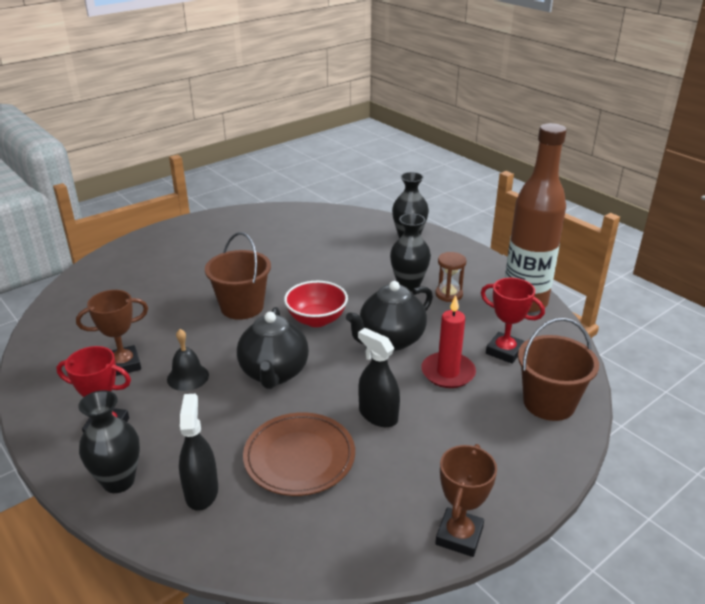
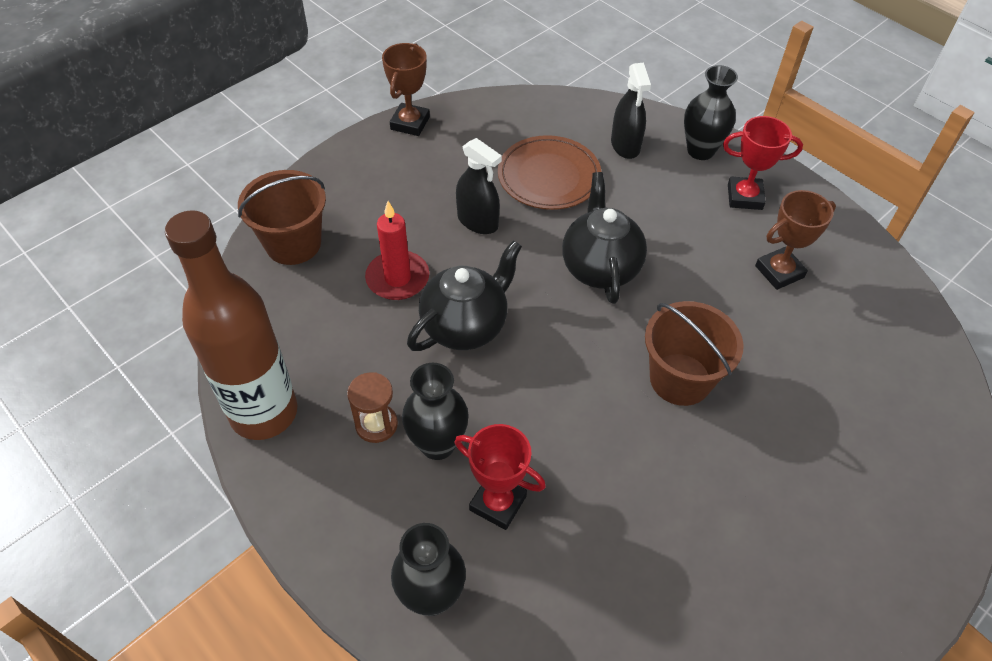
camera: 175 degrees right, 20 degrees up
black bell [167,329,209,391] -> none
red bowl [284,281,348,327] -> none
red trophy [481,278,545,364] -> red trophy moved to [455,424,546,530]

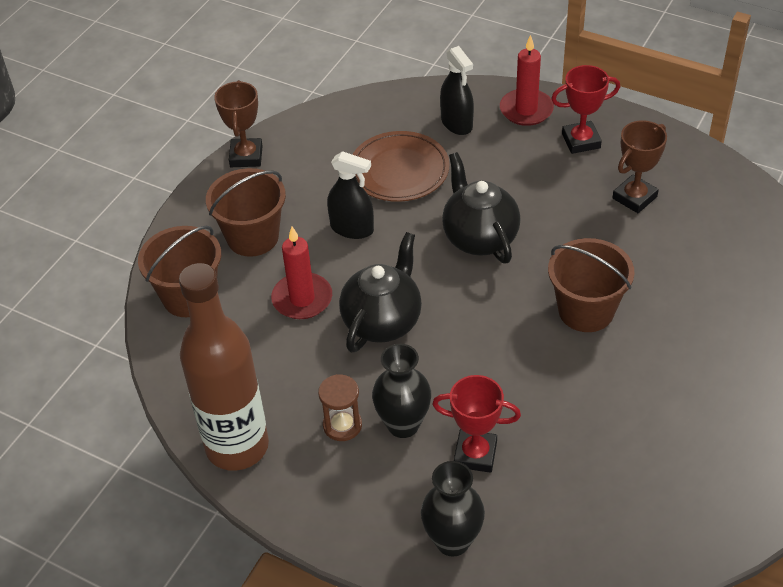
camera: 15 degrees left, 5 degrees down
black vase [684,65,738,160] -> red candle [500,35,554,126]
none -> brown bucket [206,168,286,257]

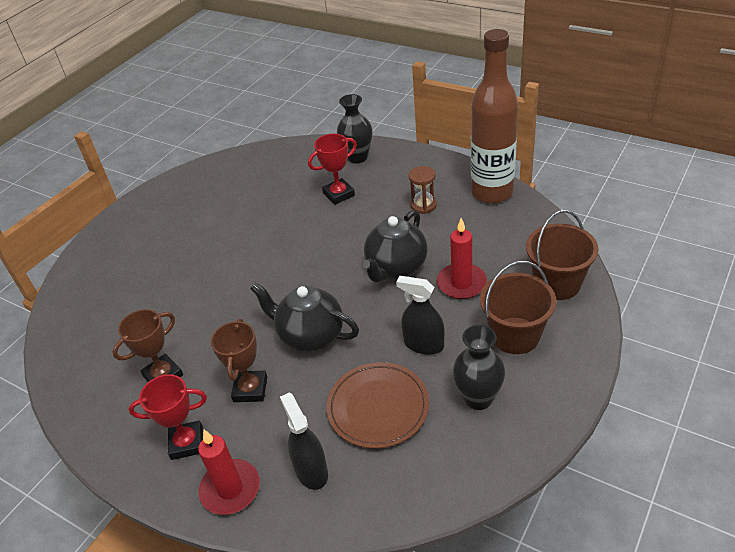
camera: 175 degrees left, 5 degrees down
brown trophy [214,80,263,167] -> brown trophy moved to [211,319,267,402]
black vase [372,344,431,438] -> black vase moved to [453,325,505,410]
red trophy [432,375,521,473] -> red trophy turned 45 degrees counterclockwise [308,134,357,205]
black teapot [442,152,521,263] -> black teapot turned 135 degrees clockwise [250,282,359,352]
brown bucket [548,238,634,332] -> none

